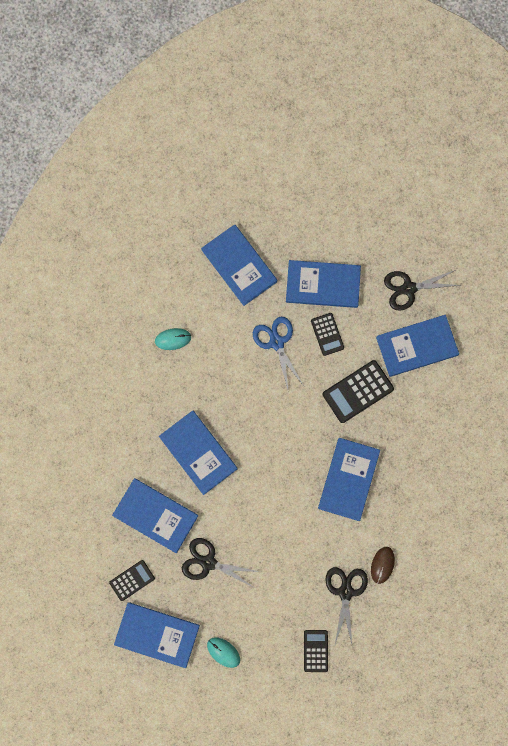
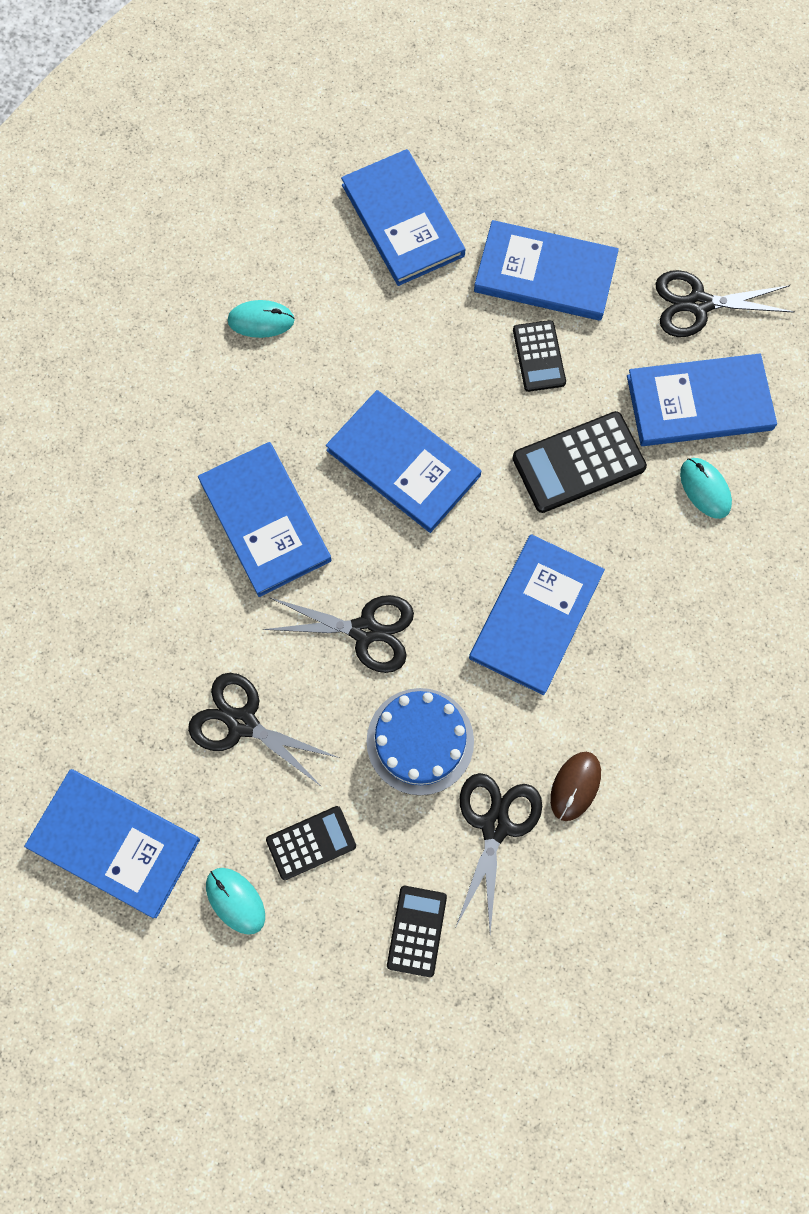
camera: 10 degrees right, 5 degrees down
black calculator [109,560,155,601] -> black calculator moved to [266,806,356,880]
blue book [112,478,198,553] -> blue book moved to [326,390,481,533]
blue scissors [253,317,304,389] -> none
none -> black scissors [263,595,414,673]
none -> blue cake [366,688,474,795]
none -> turquoise mouse [680,458,732,519]

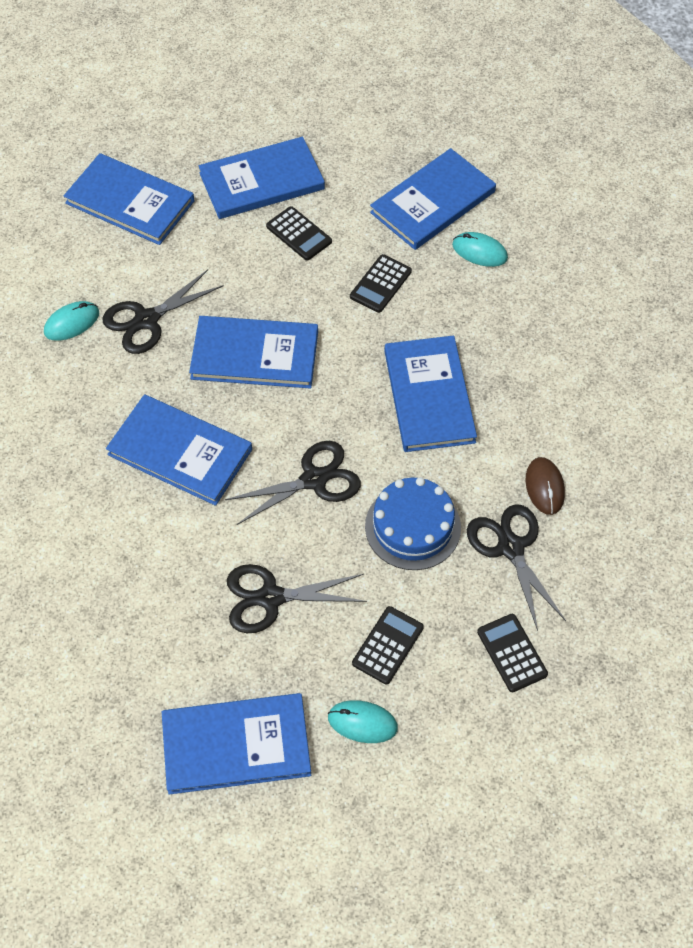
camera: 35 degrees left, 15 degrees down
black calculator [512,411,647,513] -> black calculator [350,254,412,313], size x0.62
black scissors [655,270,794,337] -> black scissors moved to [102,270,224,354]

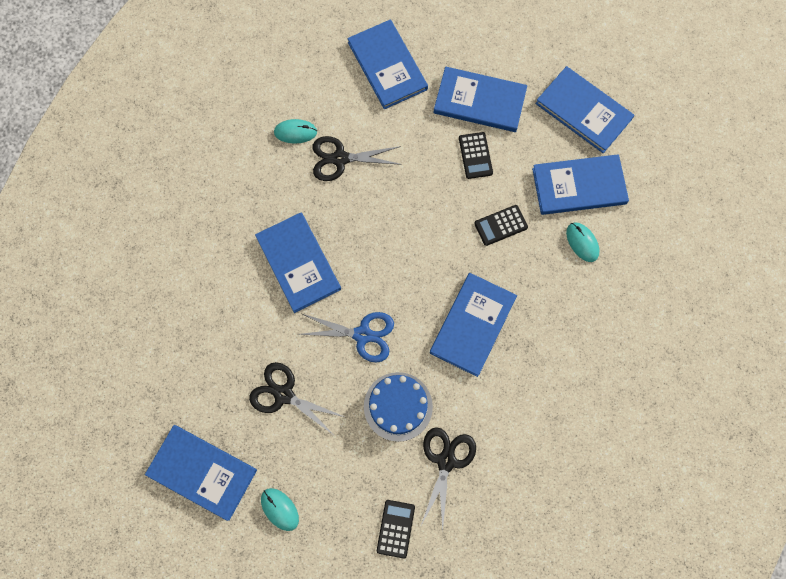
camera: 35 degrees right, 15 degrees up
blue book [189,316,318,388] -> blue book moved to [536,66,634,153]
black scissors [225,441,361,525] -> blue scissors [298,312,394,362]
black calculator [352,606,424,685] -> none
brown mouse [526,457,565,515] -> none

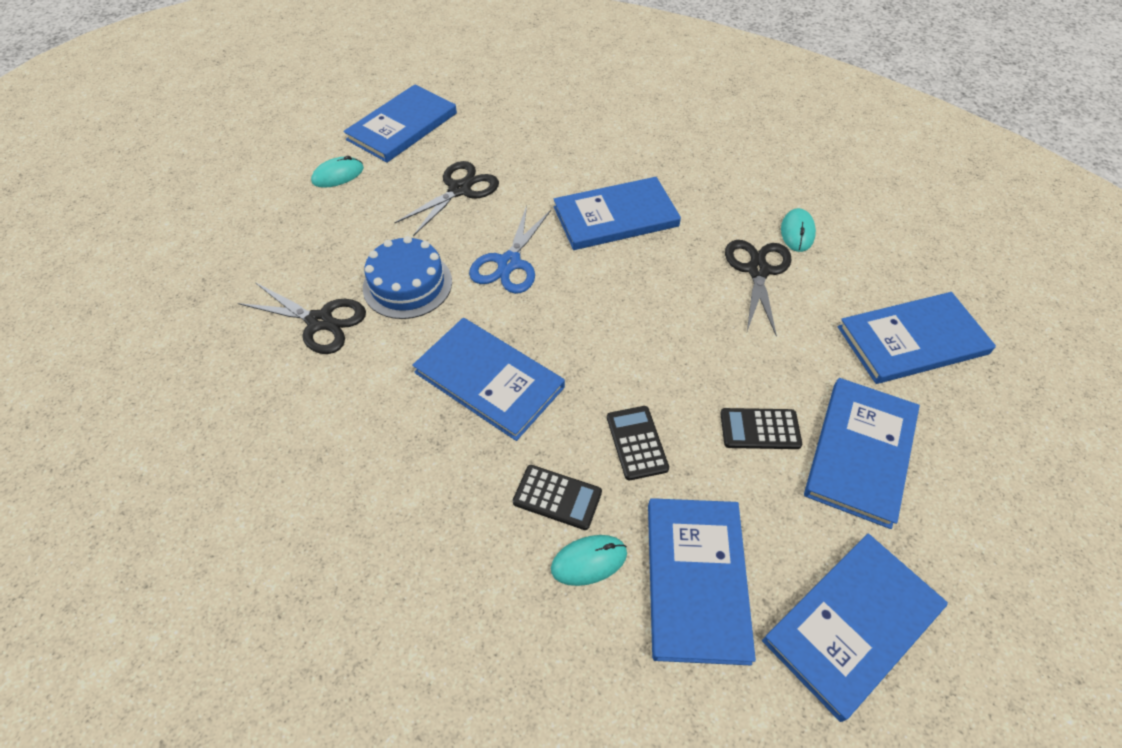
camera: 100 degrees right, 20 degrees down
black calculator [377,500,415,559] -> black calculator moved to [513,465,602,530]

